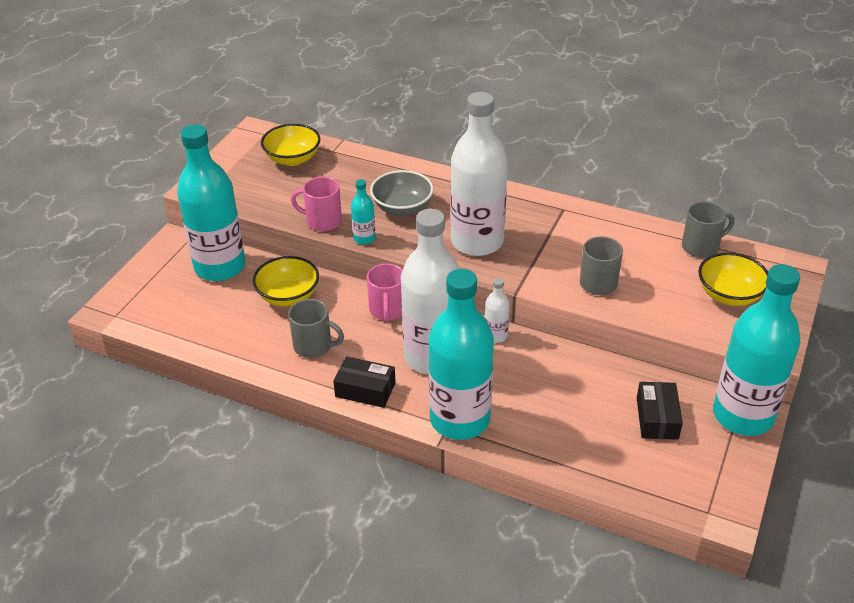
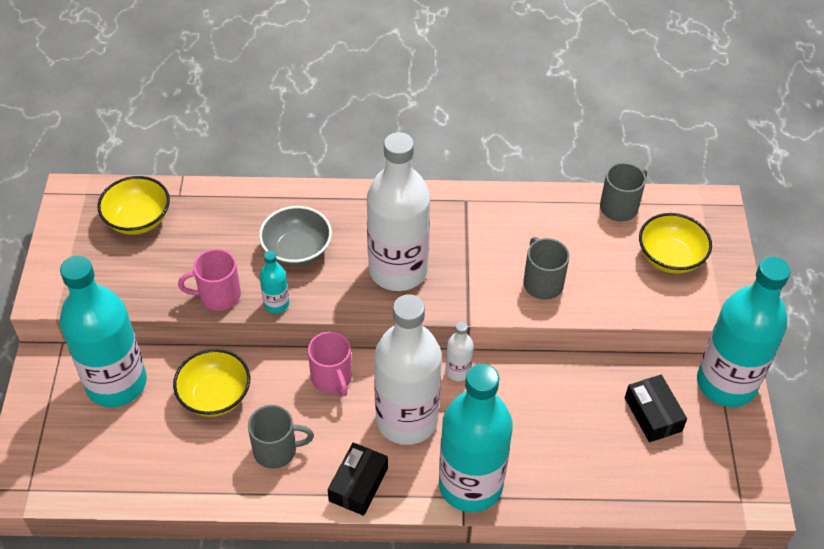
camera: 25 degrees left, 10 degrees up
black box [333,356,396,408] -> black box turned 60 degrees counterclockwise [328,443,388,516]

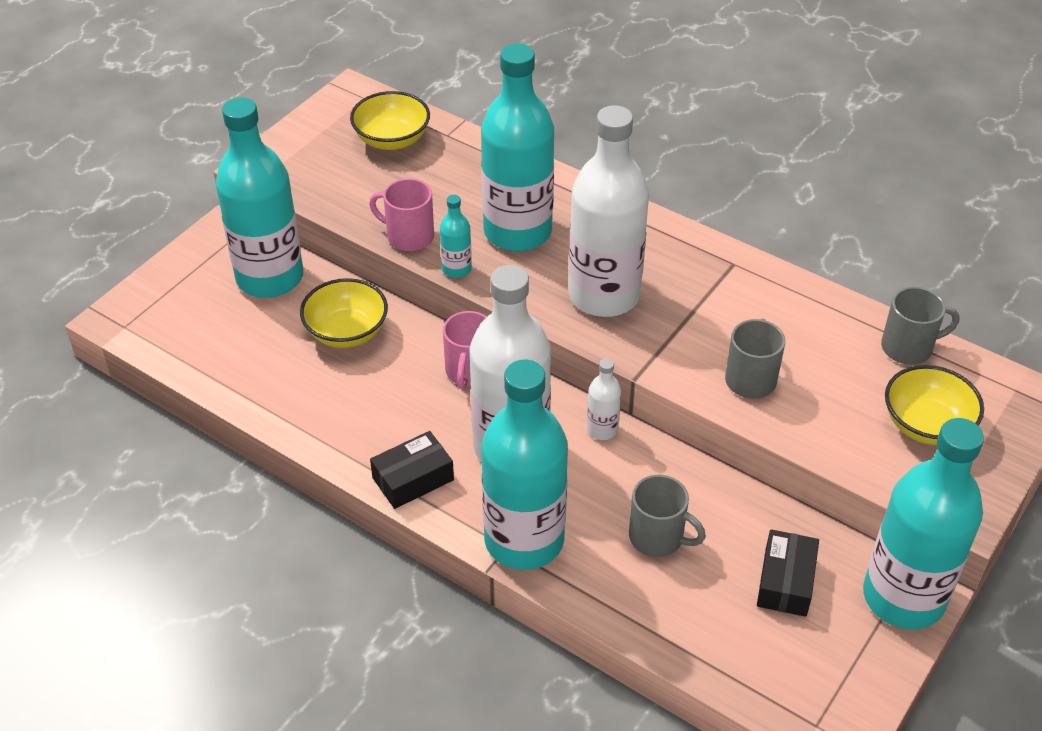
camera: 35 degrees right, 5 degrees down
grey mug [248,405,314,469] -> grey mug moved to [629,475,706,557]
grey bowl [259,206,332,266] -> turquoise bottle [481,43,554,251]

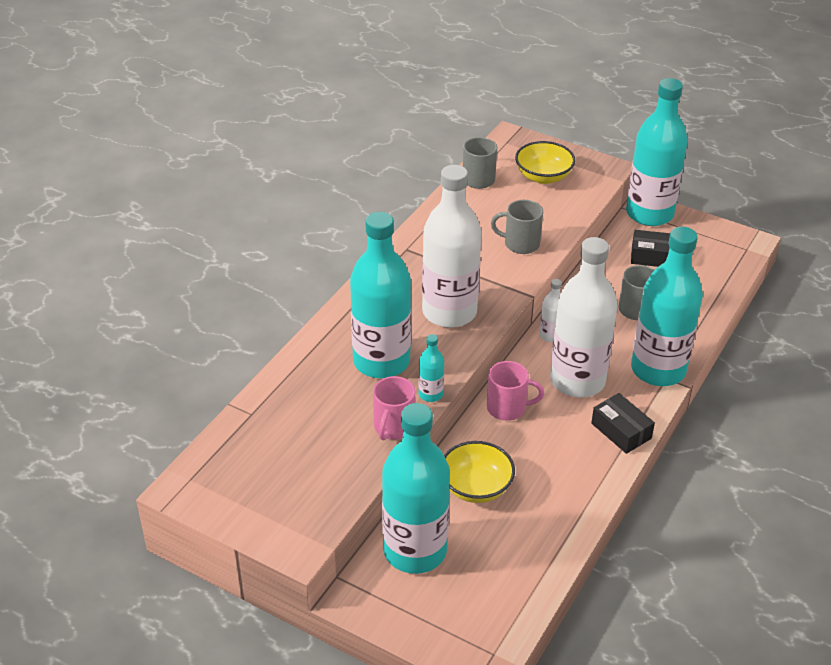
camera: 95 degrees left, 5 degrees down
yellow bowl [350,91,430,150] -> none

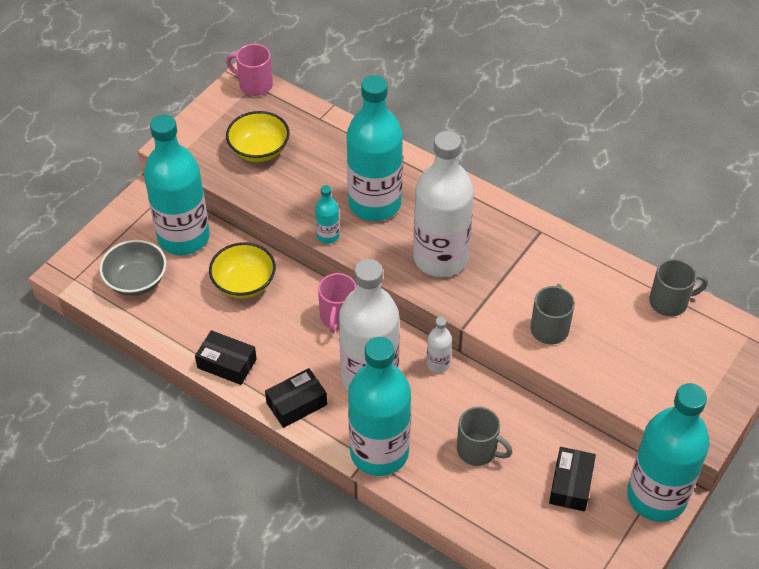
camera: 95 degrees right, 10 degrees up
pink mug [373,376,415,440] -> pink mug moved to [226,44,273,96]
yellow bowl [515,141,575,184] -> yellow bowl moved to [226,111,290,162]
none -> grey bowl [99,240,166,296]
none -> black box [195,330,257,385]

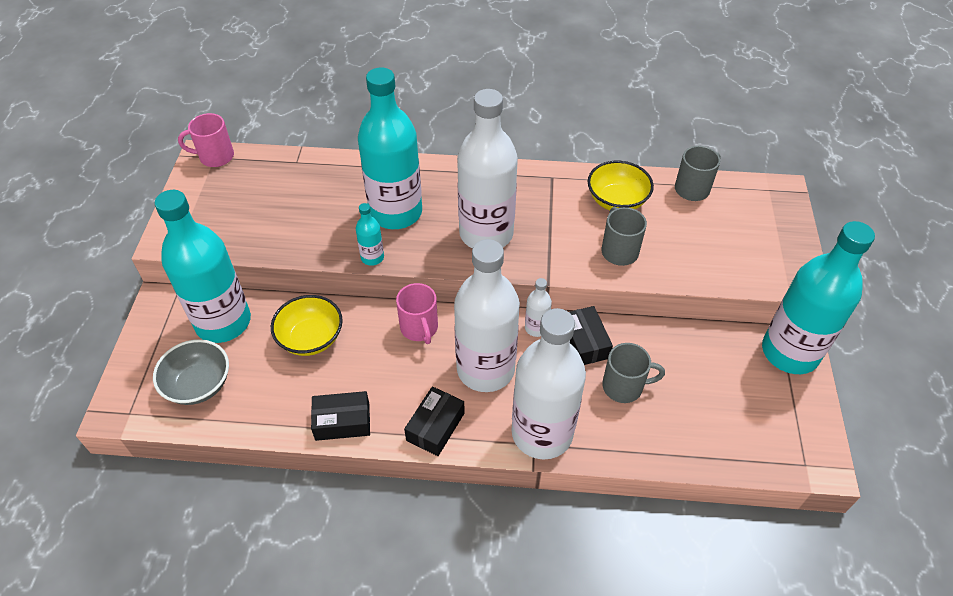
camera: 30 degrees left, 0 degrees up
yellow bowl [226,111,290,162] -> yellow bowl moved to [588,161,654,210]
turquoise bottle [348,337,411,476] -> white bottle [511,308,586,460]
black box [549,447,596,511] -> black box moved to [569,306,613,365]

